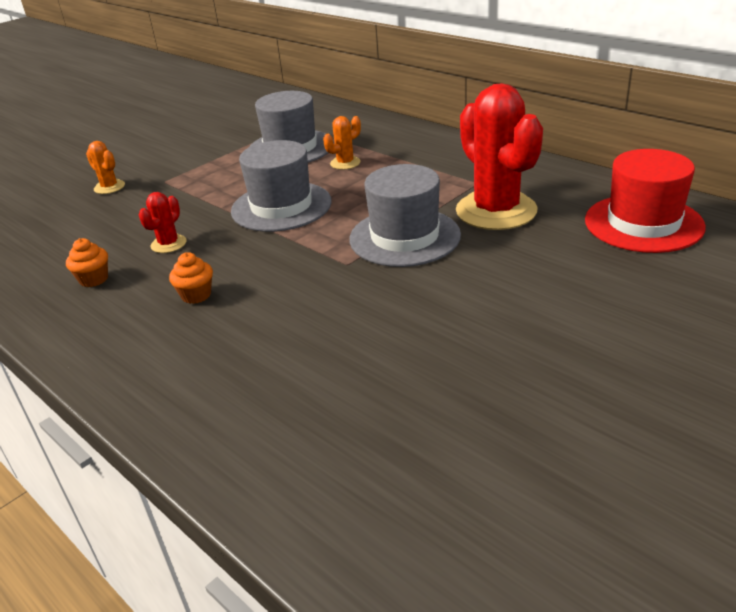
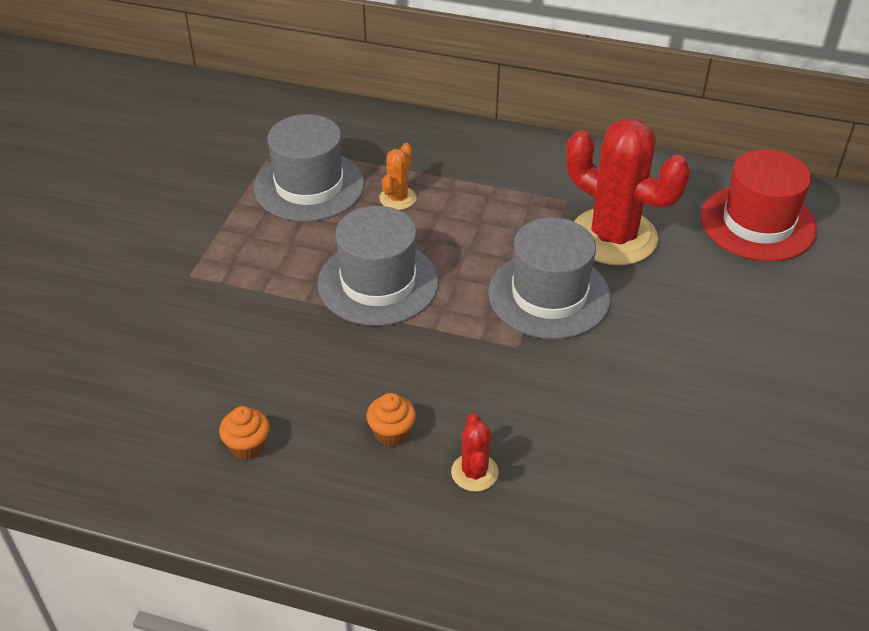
camera: 30 degrees left, 10 degrees up
orange cactus [86,141,125,194] -> none
red cactus [139,192,187,253] -> red cactus moved to [451,413,499,492]

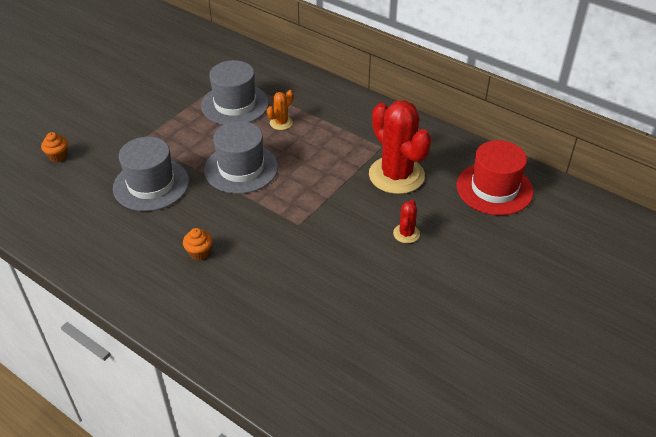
camera: 20 degrees right, 0 degrees up
orange cupcake [219,406,270,460] -> orange cupcake moved to [41,132,68,162]
red cactus [451,413,499,492] -> red cactus moved to [393,200,420,243]
grey hat [488,217,611,339] -> grey hat moved to [113,137,189,211]

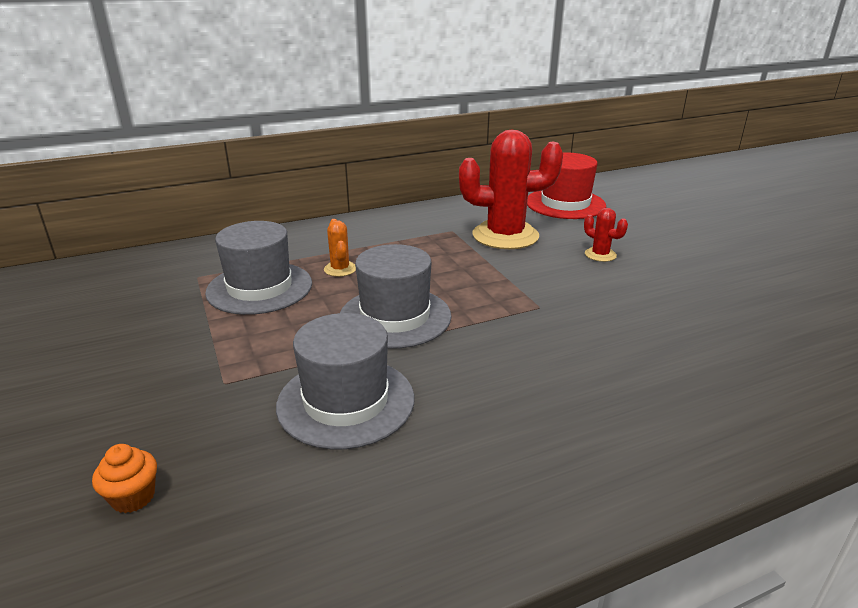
camera: 60 degrees left, 15 degrees down
orange cupcake [183,228,212,261] -> none

